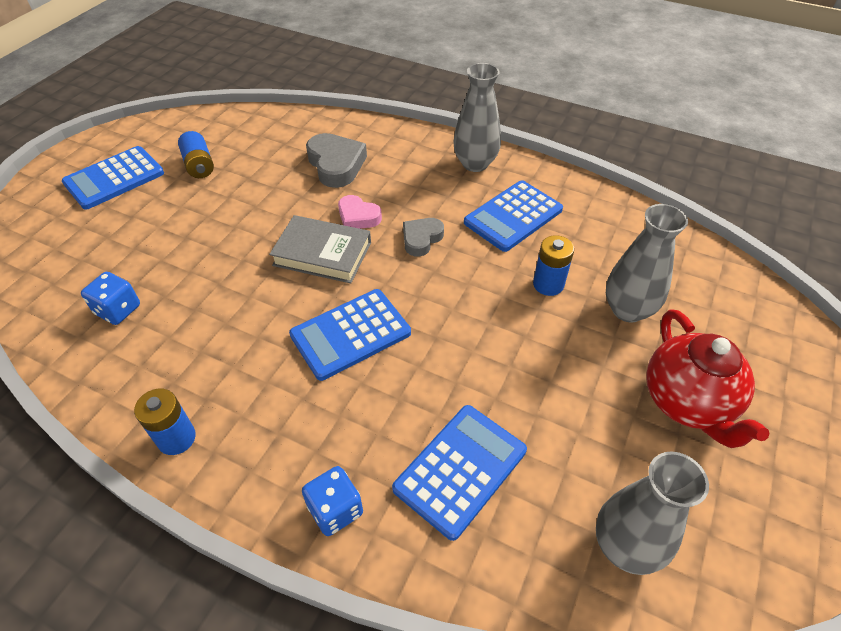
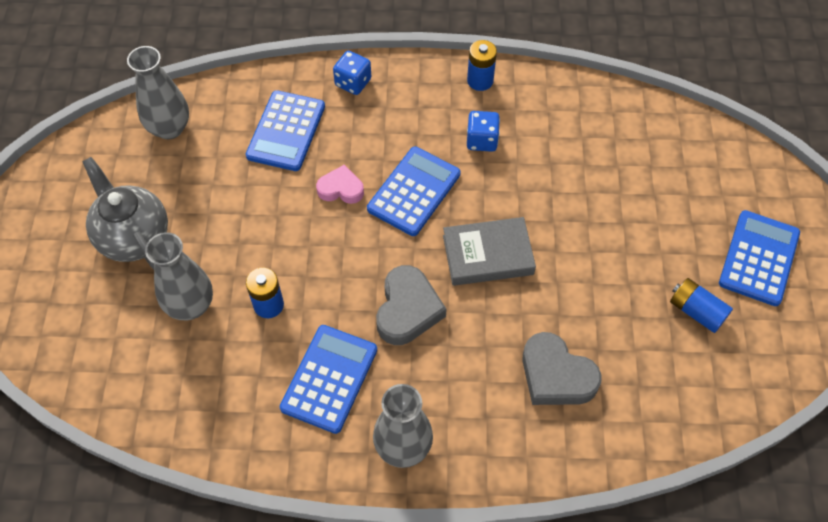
camera: 155 degrees right, 10 degrees up
blue dice [81,272,140,325] -> blue dice moved to [467,111,500,152]
pink heart [338,195,382,229] -> pink heart moved to [316,165,364,204]
grey heart [403,218,444,257] -> grey heart [376,265,447,345], size x1.59
red teapot [646,309,770,448] -> grey teapot [82,157,168,269]

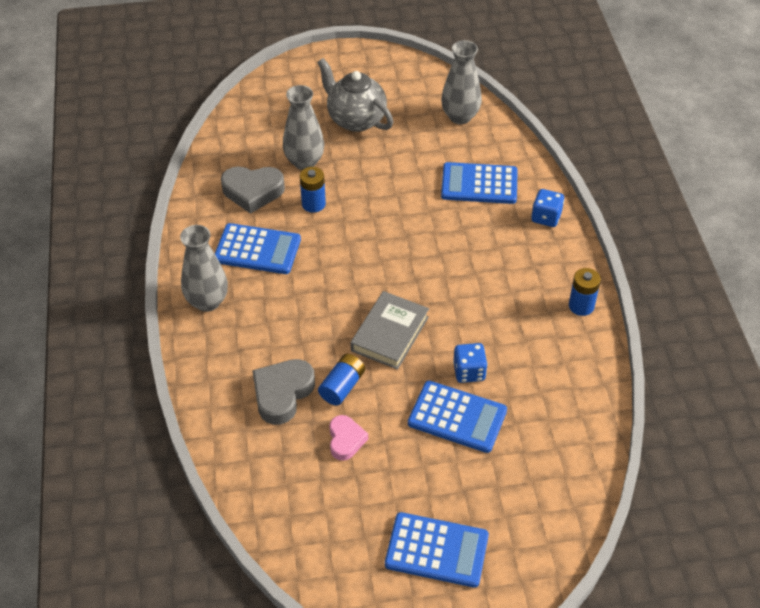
camera: 80 degrees right, 10 degrees down
grey teapot [82,157,168,269] -> grey teapot turned 90 degrees counterclockwise [317,58,393,132]
pink heart [316,165,364,204] -> pink heart moved to [329,415,368,461]
blue calculator [367,147,461,236] -> blue calculator moved to [408,381,507,453]
grey heart [376,265,447,345] -> grey heart moved to [221,166,285,214]
grey book [443,217,536,286] -> grey book turned 45 degrees clockwise [350,291,429,370]
blue dice [467,111,500,152] -> blue dice moved to [453,343,487,383]
blue battery [670,278,733,333] -> blue battery moved to [318,354,365,406]

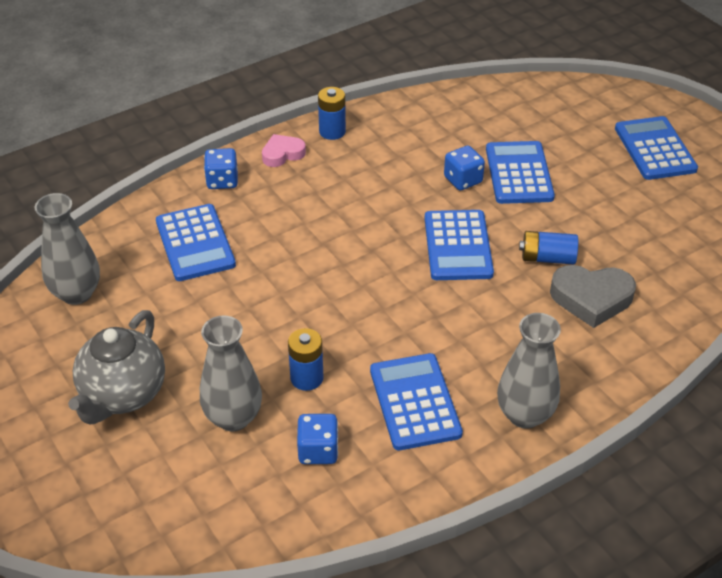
camera: 115 degrees left, 5 degrees down
grey heart [221,166,285,214] -> blue dice [297,414,338,464]
pink heart [329,415,368,461] -> pink heart moved to [262,134,306,167]
grey book [350,291,429,370] -> blue calculator [424,210,494,280]

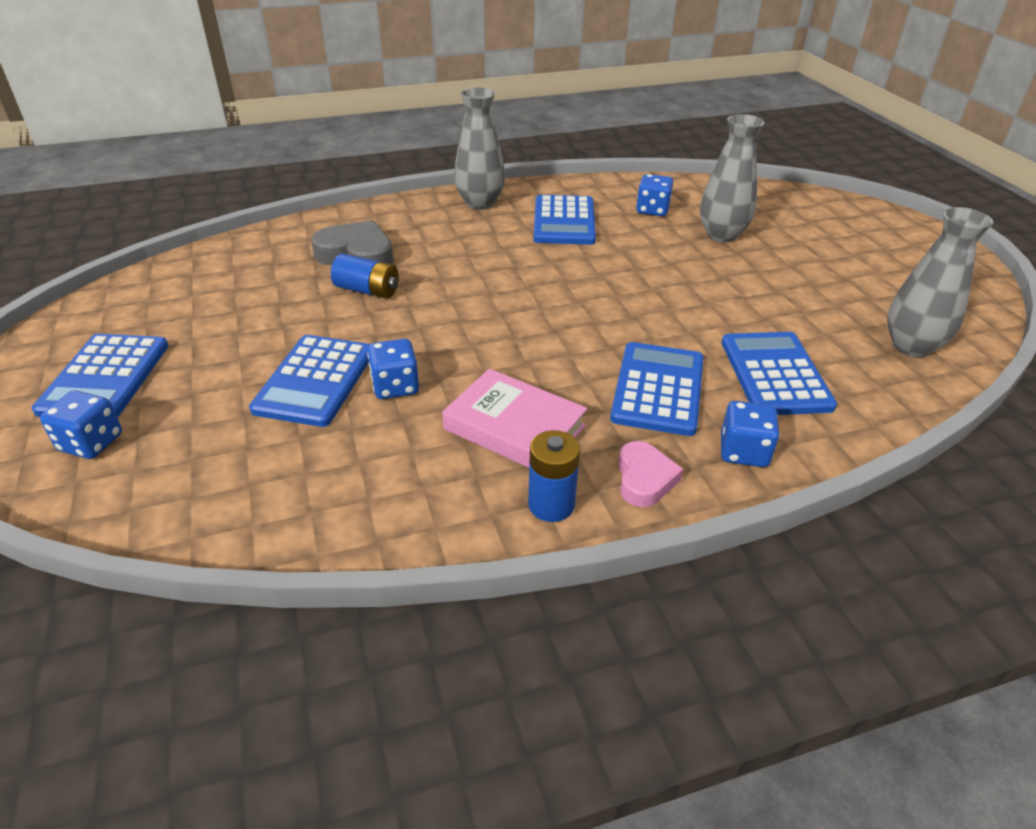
camera: 165 degrees left, 5 degrees down
grey teapot [68,310,165,424] -> none
pink heart [262,134,306,167] -> pink heart turned 75 degrees counterclockwise [618,441,683,507]
blue battery [288,328,324,391] -> none
blue calculator [424,210,494,280] -> blue calculator moved to [610,342,704,436]
none -> blue dice [40,390,122,459]
none -> pink book [442,369,587,468]

